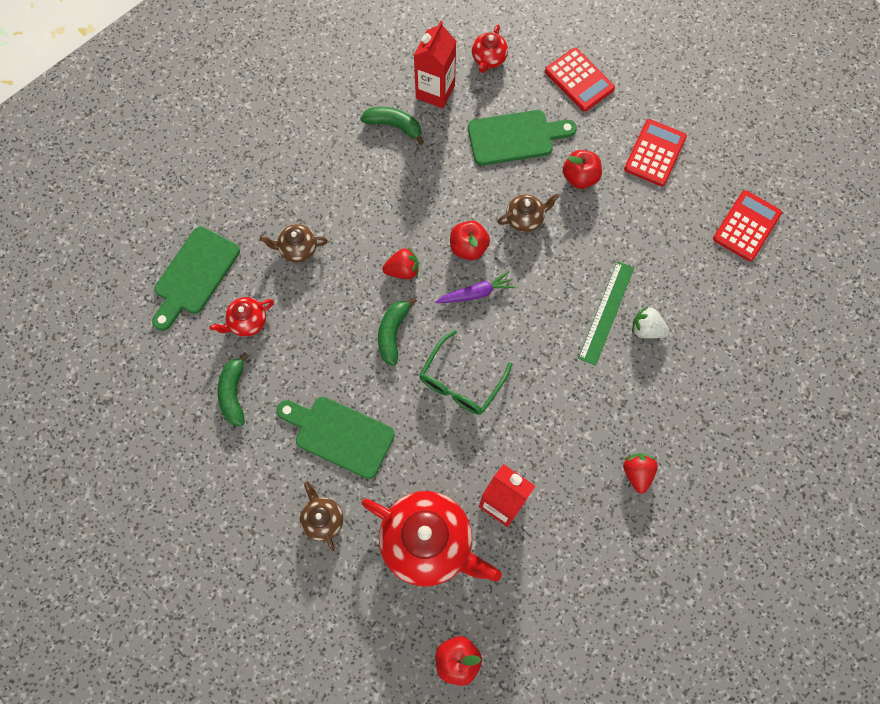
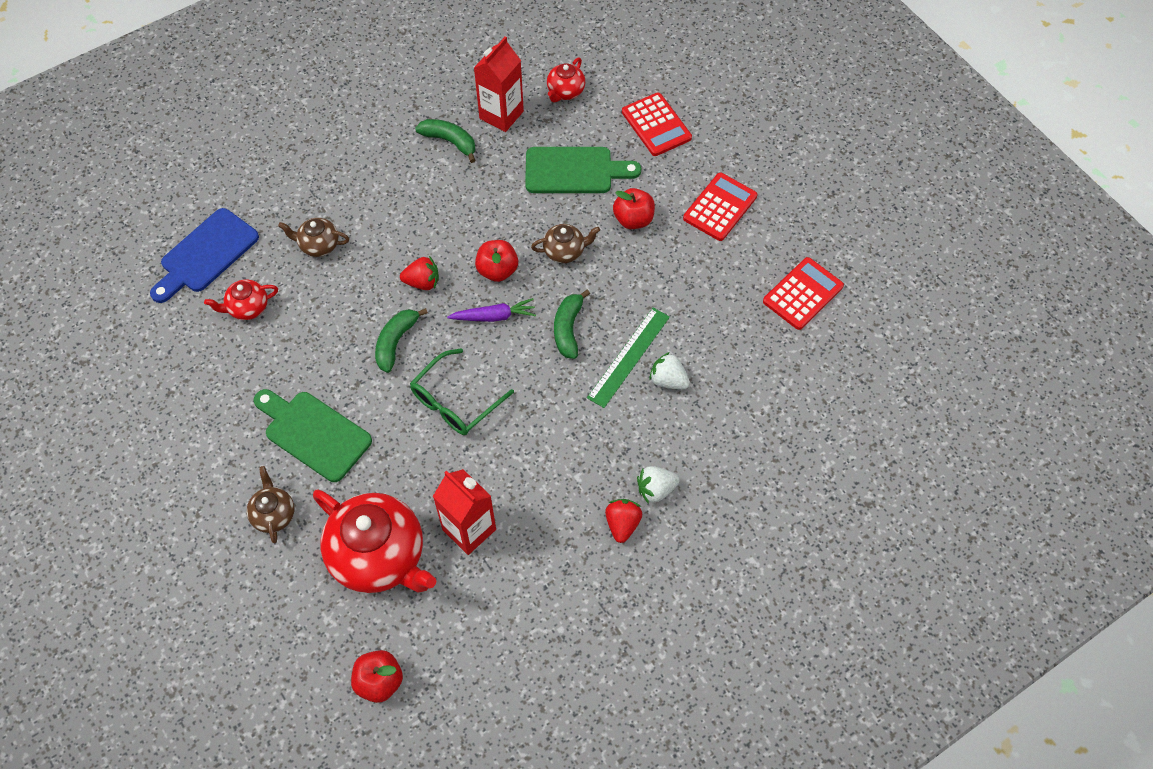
camera: 10 degrees right, 10 degrees down
green cutting board [152,226,240,331] -> blue cutting board [150,208,259,303]
green banana [217,352,249,426] -> green banana moved to [554,290,590,359]
none -> white strawberry [637,466,680,504]

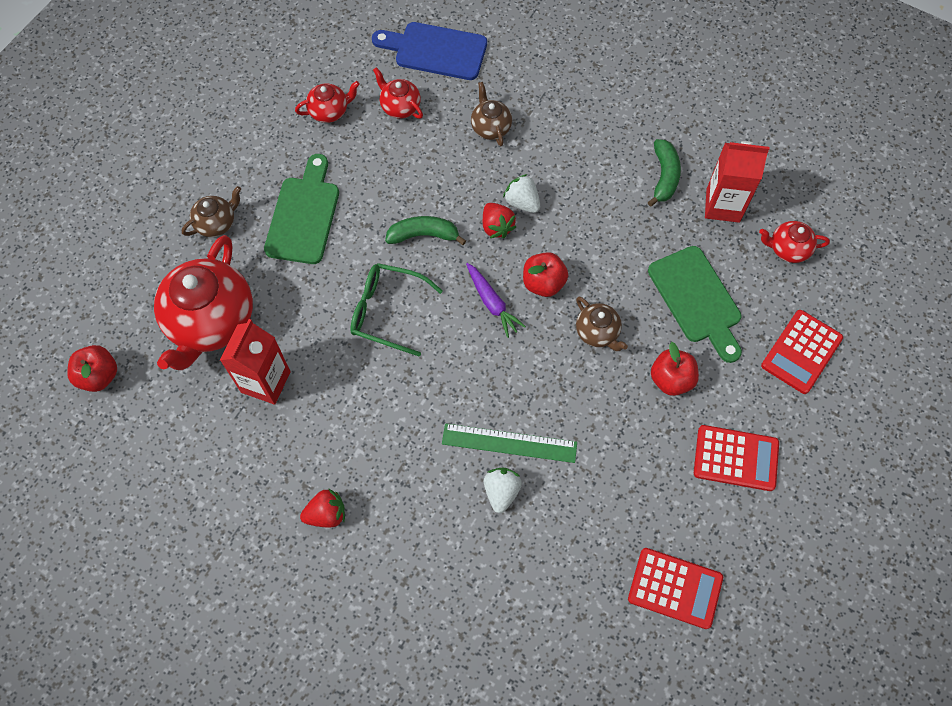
camera: 65 degrees right, 5 degrees up
green banana [554,290,590,359] -> none
white strawberry [637,466,680,504] -> white strawberry moved to [503,174,540,213]
none -> red teapot [295,81,360,123]

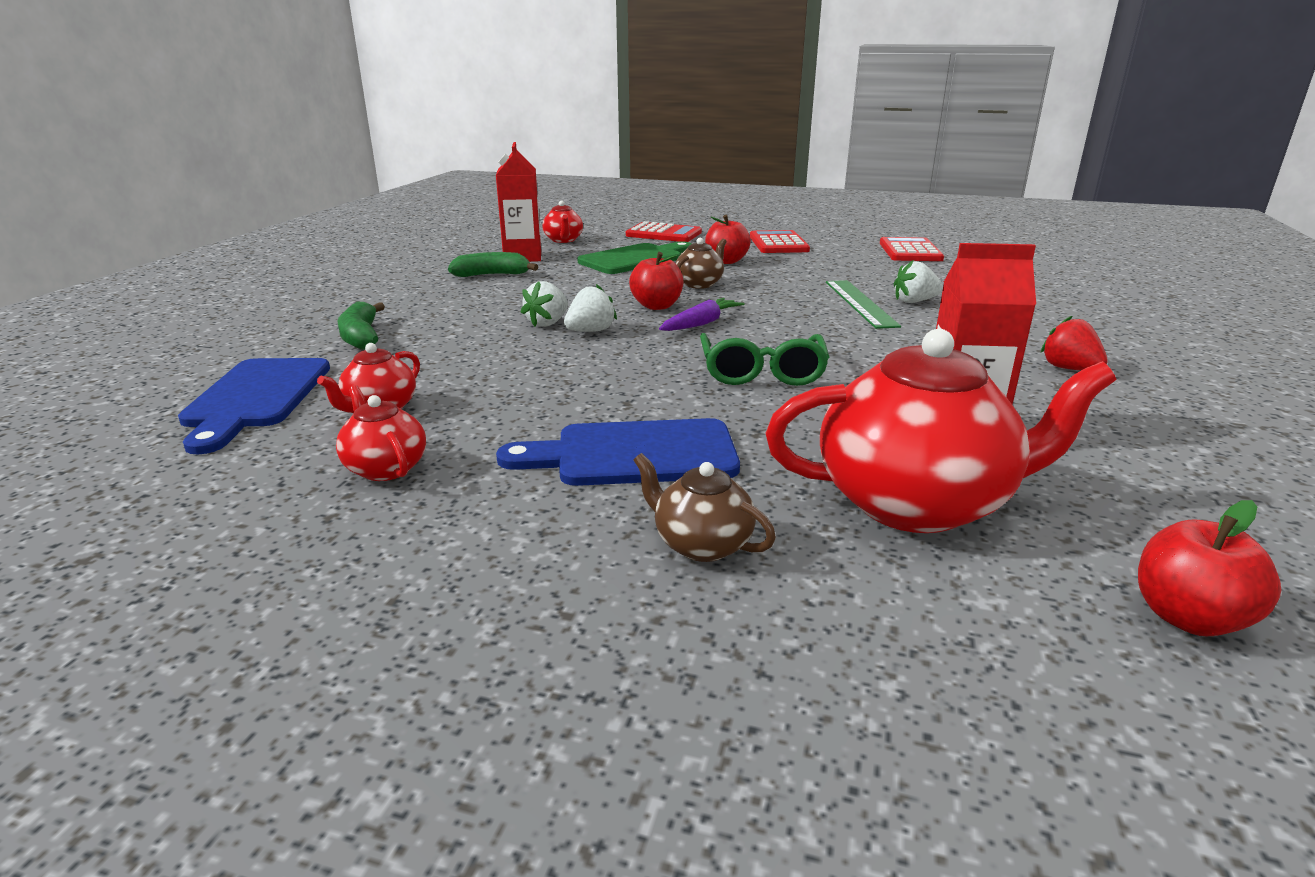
camera: 105 degrees left, 40 degrees down
green cutting board [264,154,339,264] -> blue cutting board [496,418,740,486]
green banana [385,216,466,245] -> green banana moved to [337,302,385,350]
brown teapot [471,82,512,146] -> none
red strawberry [483,203,516,238] -> white strawberry [564,284,617,332]

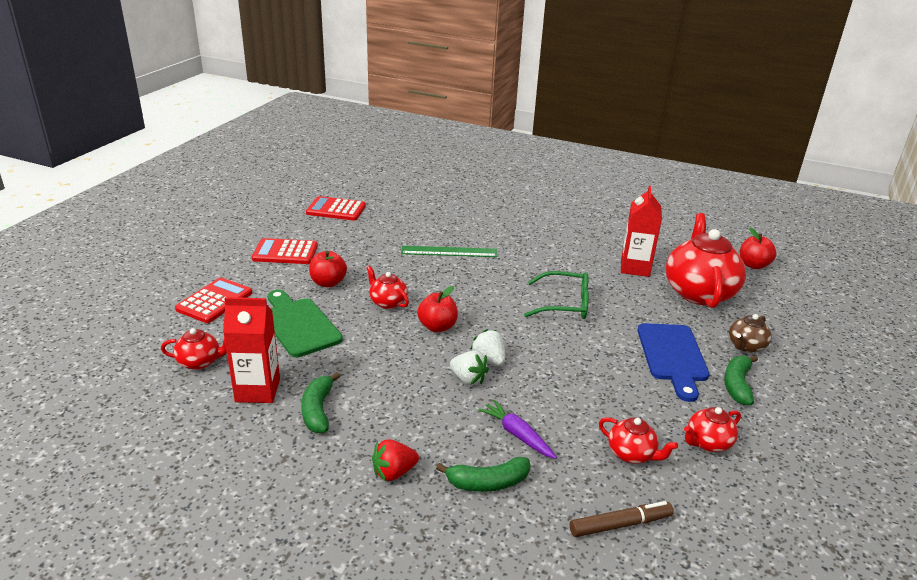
camera: 85 degrees left, 5 degrees up
blue cutting board [178,358,330,454] -> brown marker [570,501,674,537]
purple carrot [659,298,745,331] -> purple carrot moved to [478,400,557,459]
brown teapot [676,238,727,289] -> red teapot [366,265,409,309]
white strawberry [894,261,943,303] -> none
red strawberry [1041,316,1108,370] -> red strawberry moved to [372,439,419,481]
none -> green banana [724,355,758,405]

